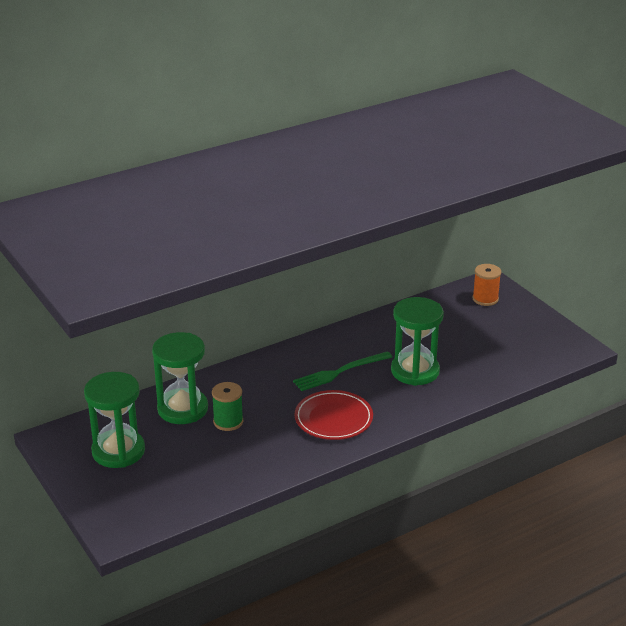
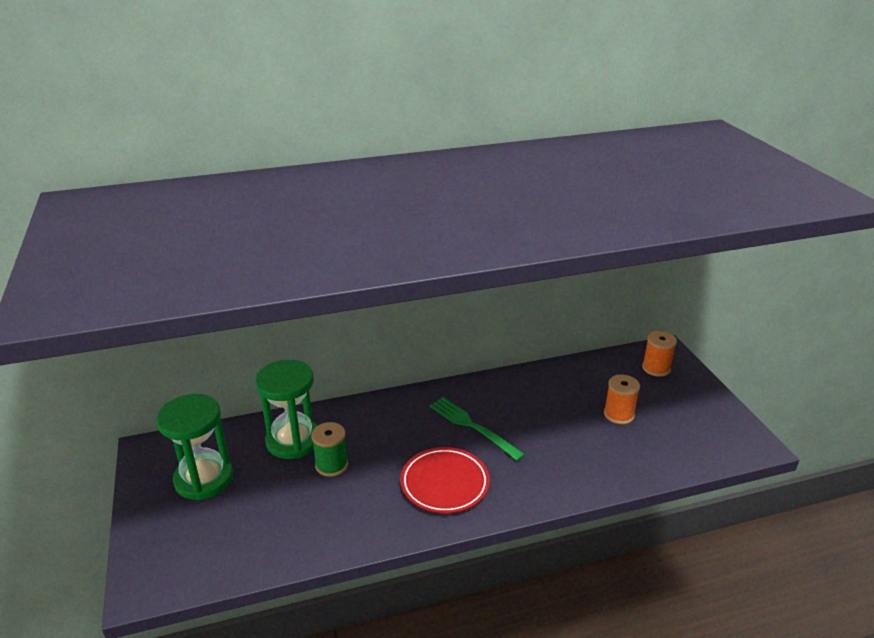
camera: 15 degrees right, 0 degrees up
green fork [293,351,392,391] -> green fork turned 60 degrees clockwise [430,397,525,461]
green hourglass [391,297,444,386] -> none
none -> orange spool [604,375,640,424]

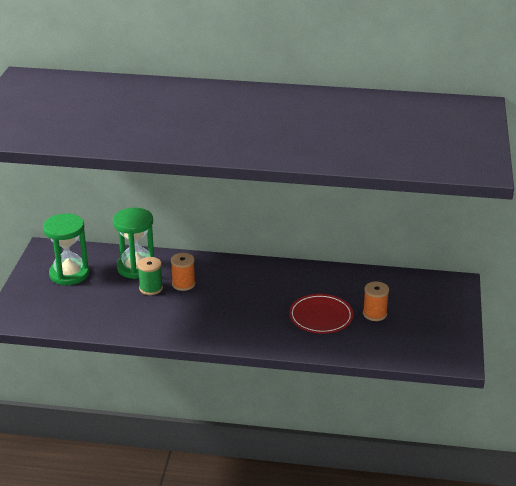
camera: 25 degrees right, 0 degrees up
red plate [400,447,490,513] -> red plate moved to [289,294,354,334]
green fork [430,397,525,461] -> none
orange spool [642,331,677,377] -> orange spool moved to [171,253,195,291]

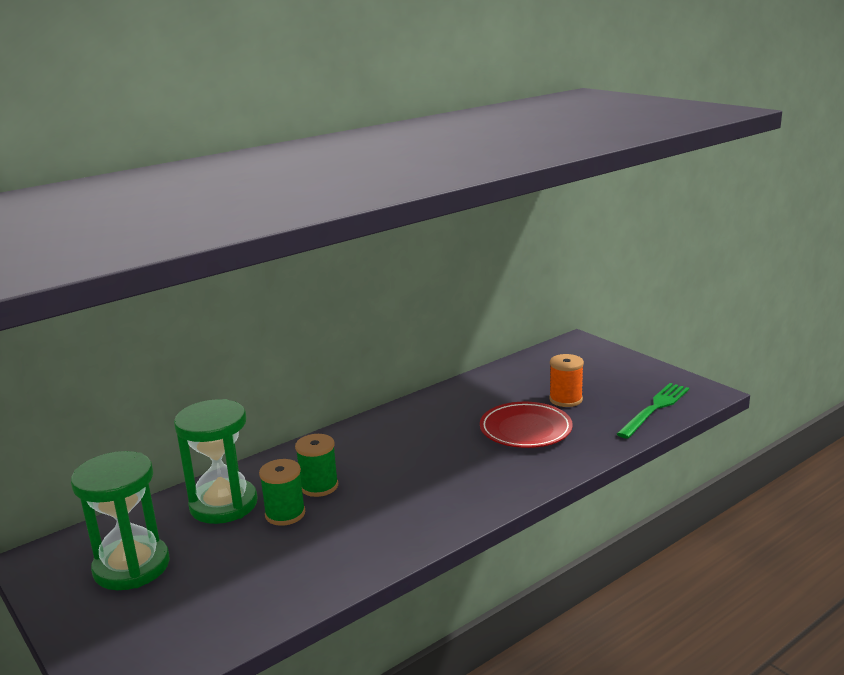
camera: 45 degrees left, 10 degrees down
orange spool [171,253,195,291] -> green spool [295,434,338,497]
none -> green fork [617,383,689,439]

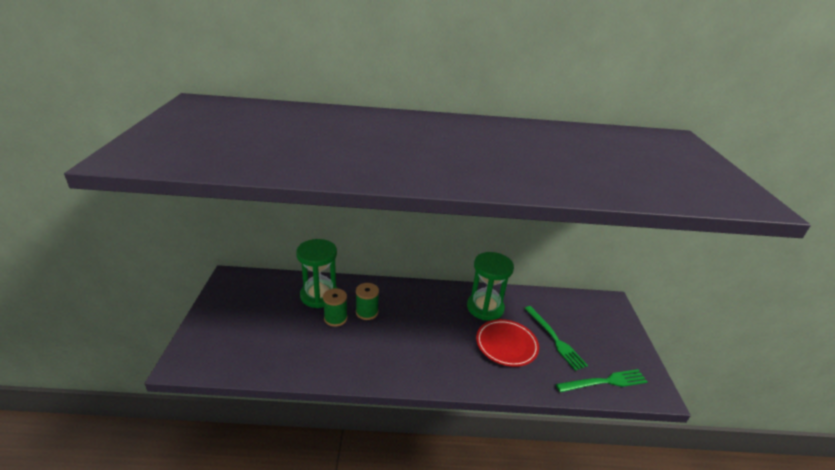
camera: 35 degrees right, 10 degrees up
green hourglass [71,451,170,590] -> green hourglass moved to [467,252,514,321]
orange spool [549,354,584,407] -> green fork [524,306,588,371]

